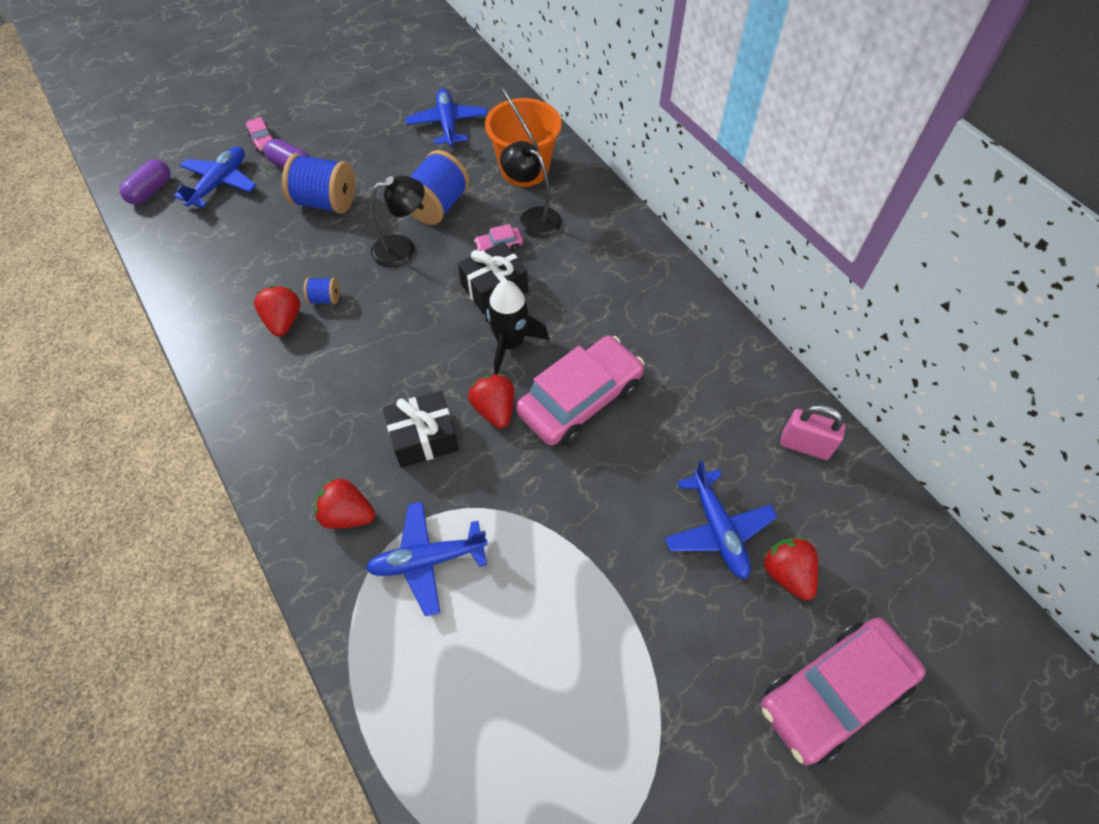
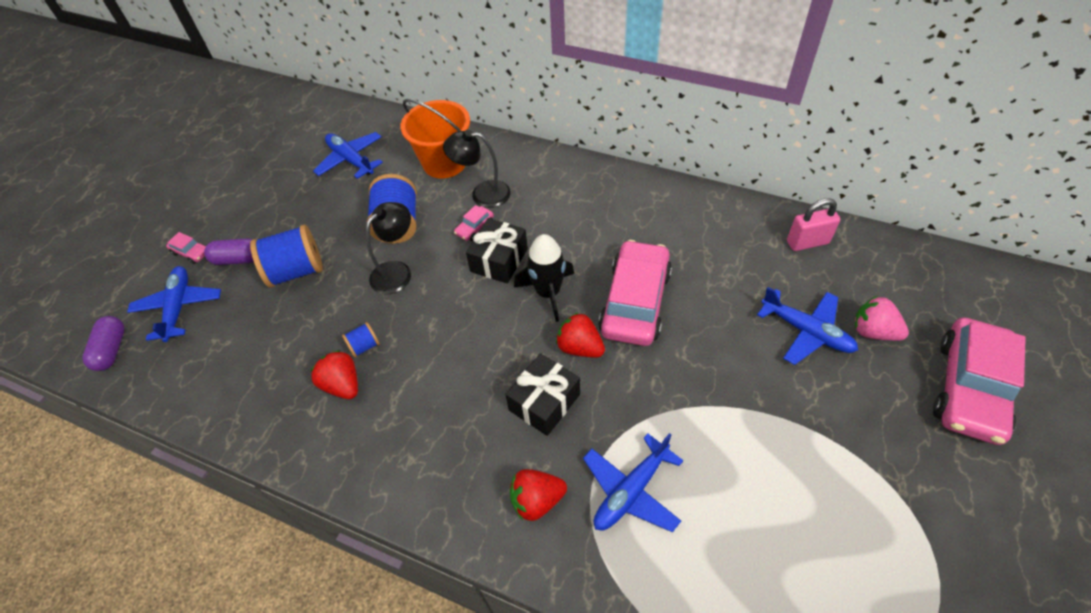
camera: 30 degrees left, 5 degrees down
red strawberry [763,538,818,601] -> pink strawberry [855,296,909,341]

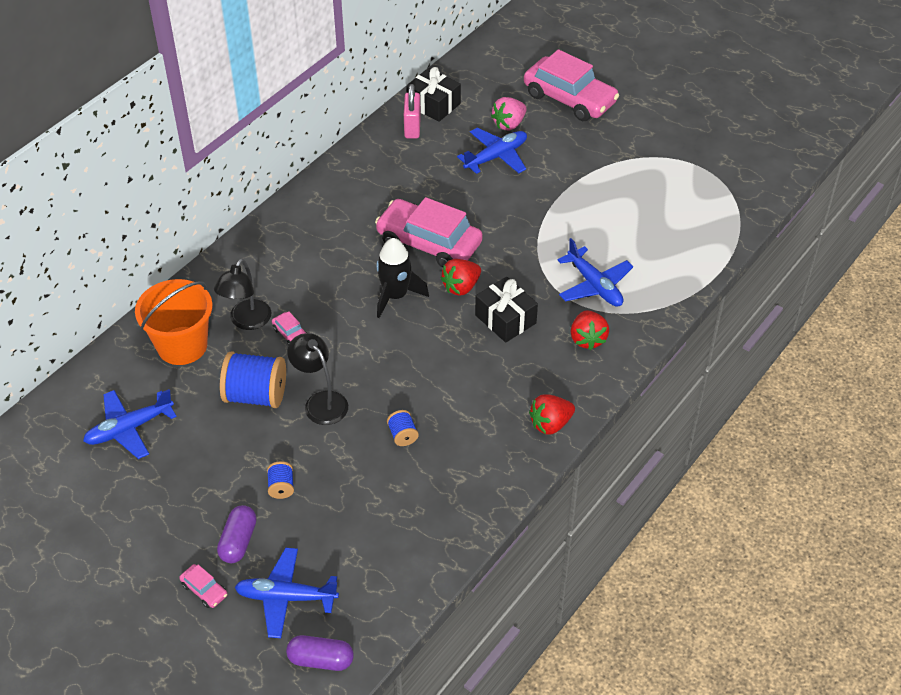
camera: 80 degrees left, 5 degrees down
pink car [166,232,206,264] -> pink car turned 90 degrees clockwise [179,564,228,608]
blue spool [250,225,323,288] -> blue spool [267,461,294,499], size x0.48
red strawberry [310,350,358,399] -> red strawberry moved to [529,394,575,435]
black gift [466,218,528,284] -> black gift moved to [406,67,461,122]

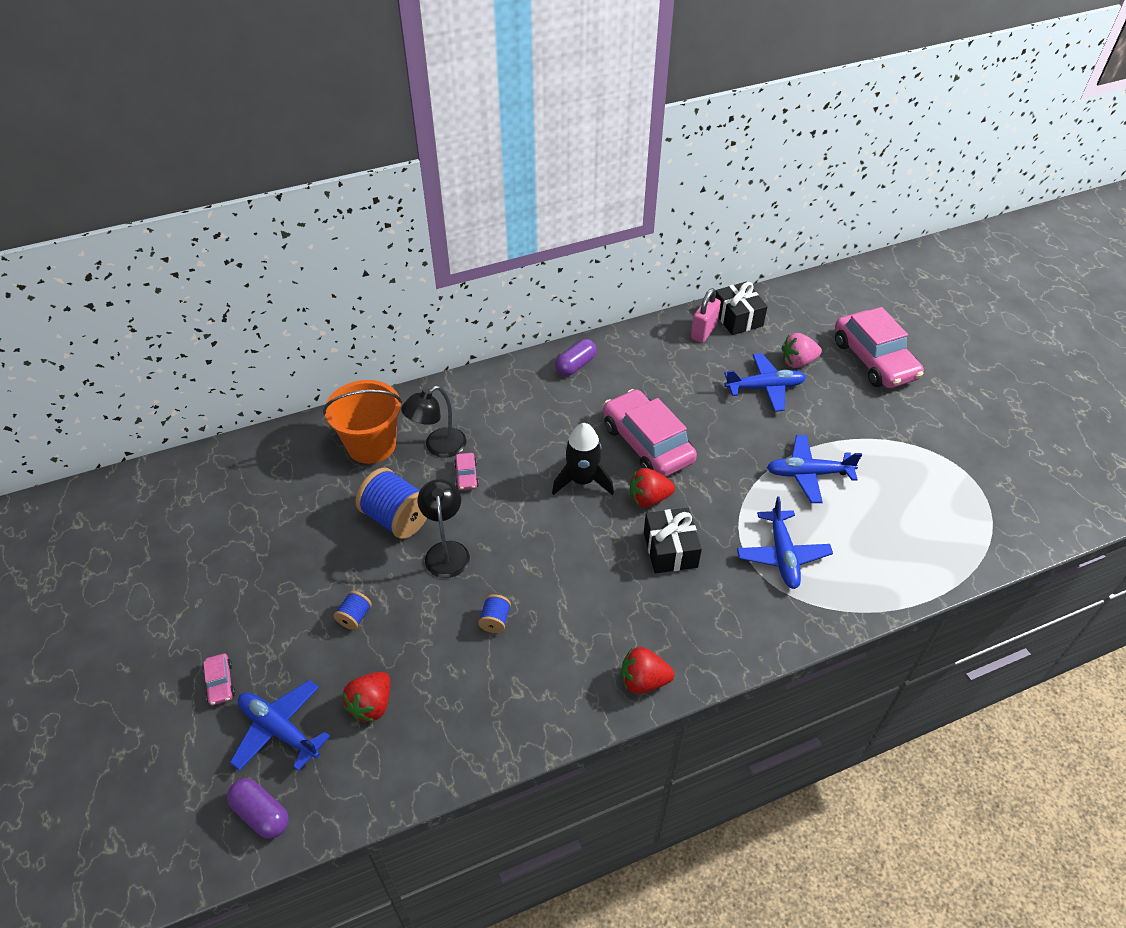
camera: 30 degrees right, 0 degrees up
blue plane [83,389,177,459] -> blue plane moved to [767,435,862,503]
purple capsule [217,505,257,563] -> purple capsule moved to [555,339,597,376]
red strawberry [571,310,609,350] -> red strawberry moved to [343,672,390,722]

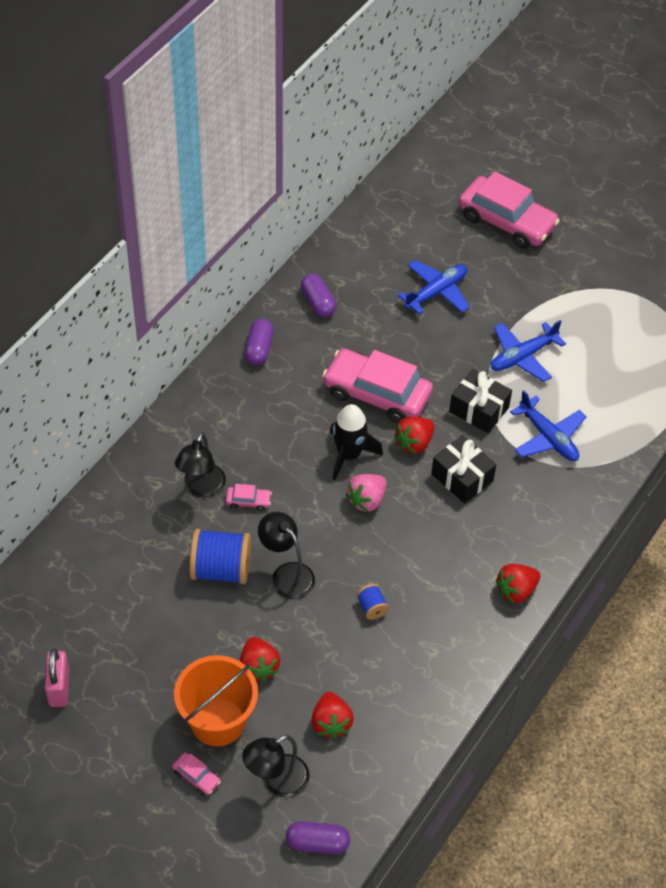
camera: 35 degrees left, 5 degrees up
blue plane [230,680,330,771] -> black lamp [242,735,310,797]
orange bucket [323,380,402,464] -> orange bucket moved to [174,655,258,746]
blue spool [334,591,372,630] -> red strawberry [240,637,280,682]
pink car [454,453,479,490] -> pink car turned 45 degrees counterclockwise [226,484,272,511]
pink padlock [691,288,721,343] -> pink padlock moved to [45,649,70,707]
black gift [715,282,768,335] -> black gift moved to [449,369,512,433]
pink strawberry [781,333,822,368] -> pink strawberry moved to [346,474,387,512]
none -> purple capsule [301,274,336,317]

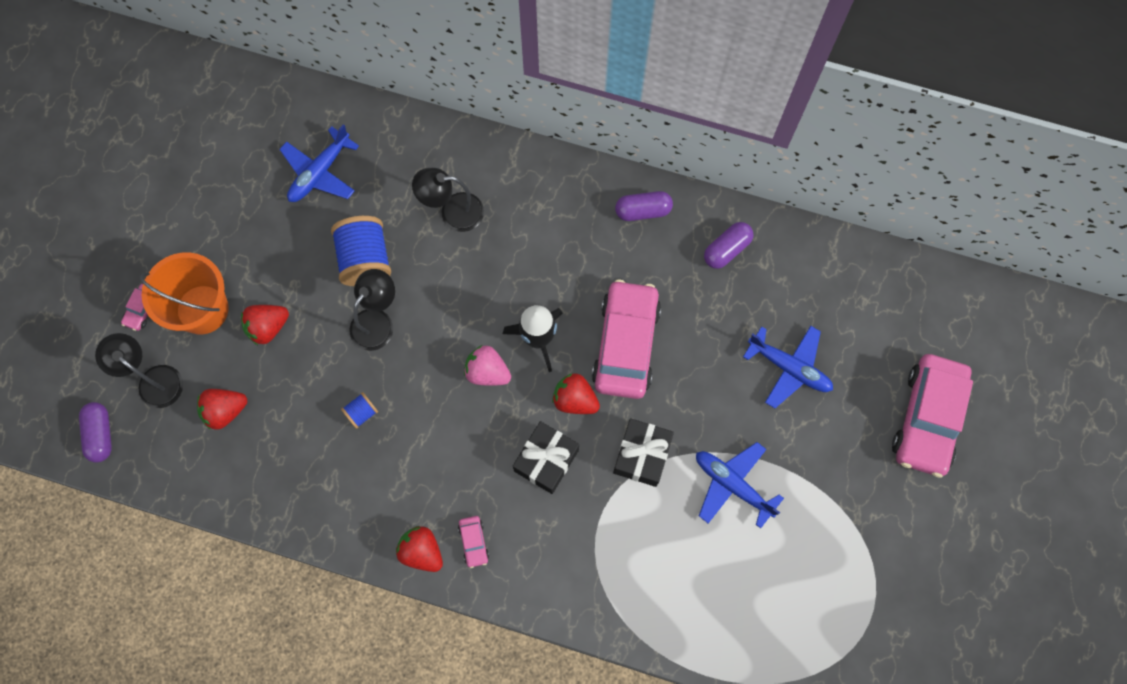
camera: 75 degrees right, 20 degrees up
pink padlock [45,649,70,707] -> none
pink car [226,484,272,511] -> pink car moved to [458,516,489,568]
blue plane [510,390,586,461] -> blue plane moved to [279,124,359,202]

